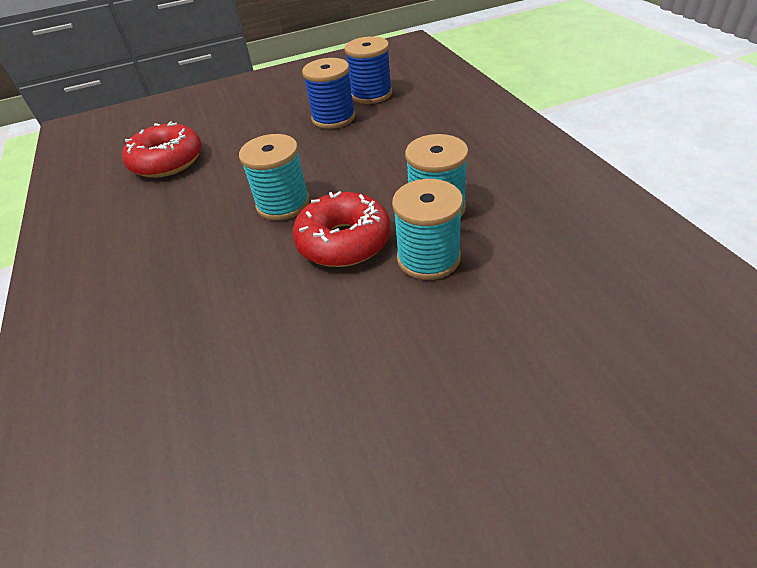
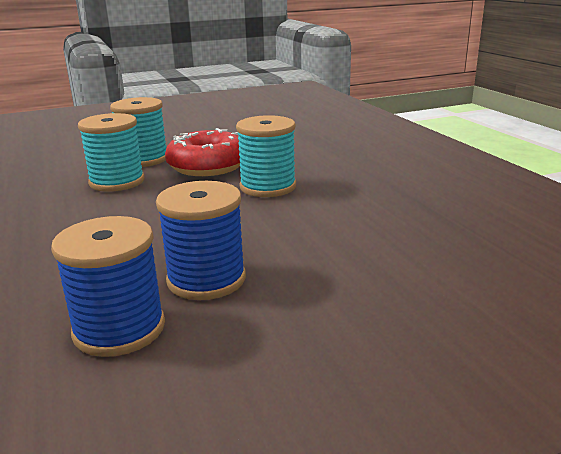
camera: 175 degrees right, 20 degrees down
red donut [122,122,202,178] -> none

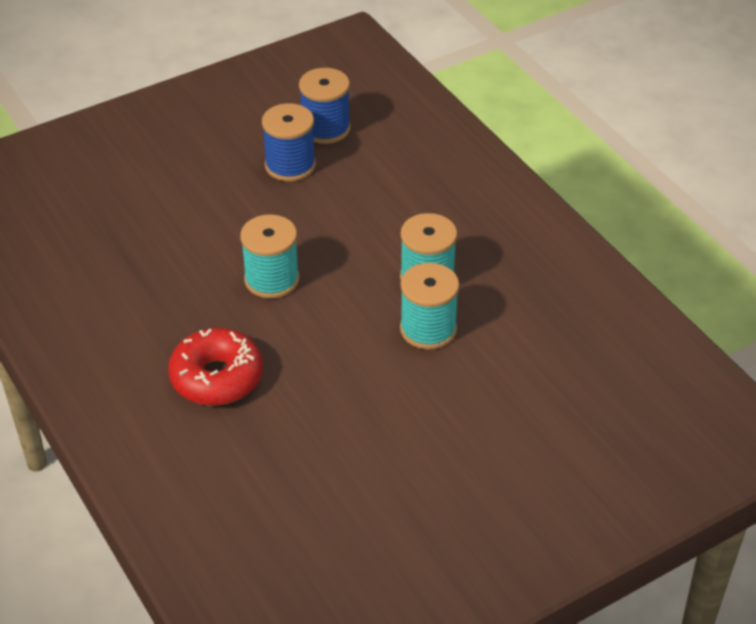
camera: 170 degrees right, 20 degrees up
red donut [165,128,240,176] -> red donut moved to [168,328,263,405]

